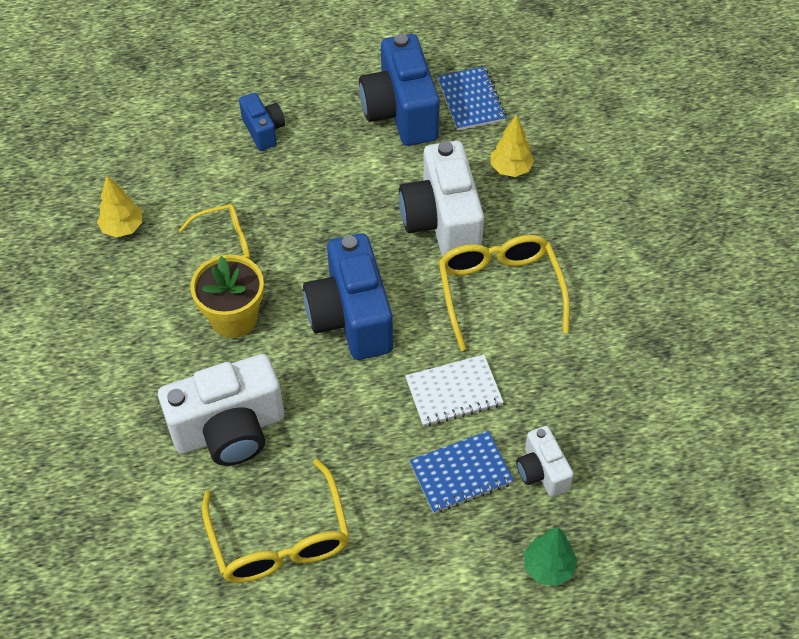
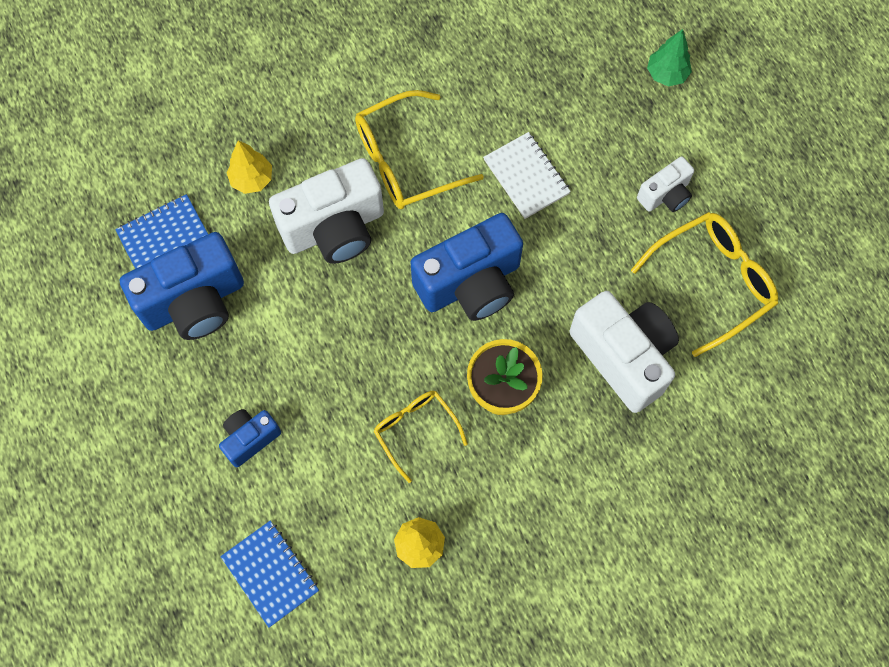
camera: 105 degrees left, 15 degrees up
blue notebook [409,431,514,513] -> blue notebook moved to [220,521,319,628]
white camera [516,426,574,497] -> white camera moved to [637,156,694,212]

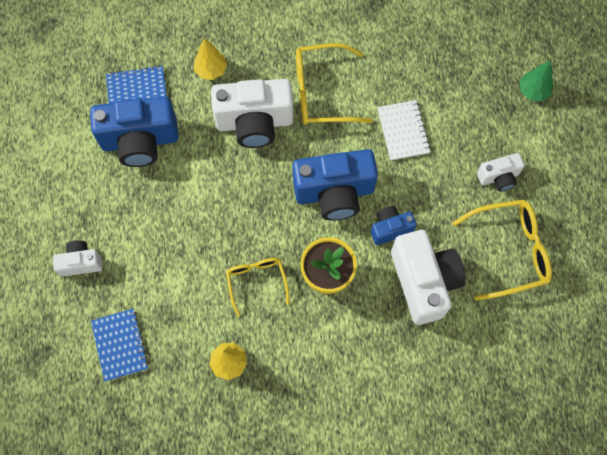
camera: 20 degrees right, 0 degrees up
blue camera [219,409,281,467] -> blue camera moved to [371,206,417,245]
none -> white camera [53,240,102,277]

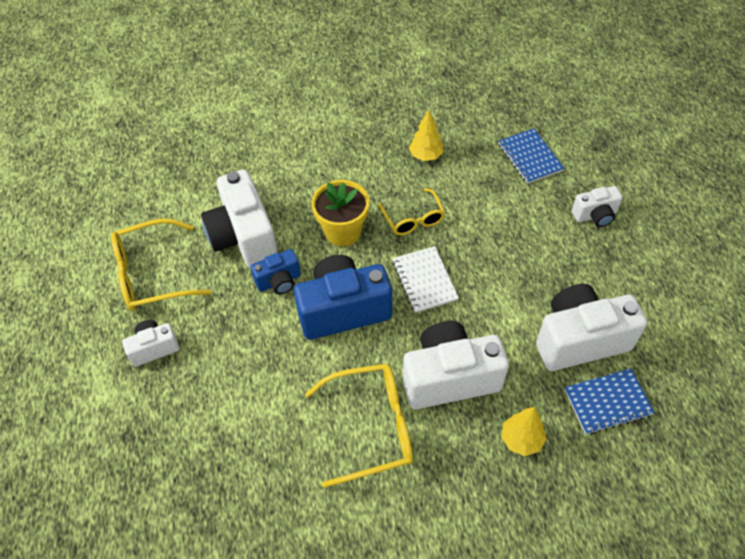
camera: 175 degrees right, 15 degrees down
blue camera [90,96,179,167] -> white camera [536,284,647,371]
white notebook [377,100,431,161] -> white notebook moved to [393,246,459,313]
green tree [519,61,553,101] -> none

